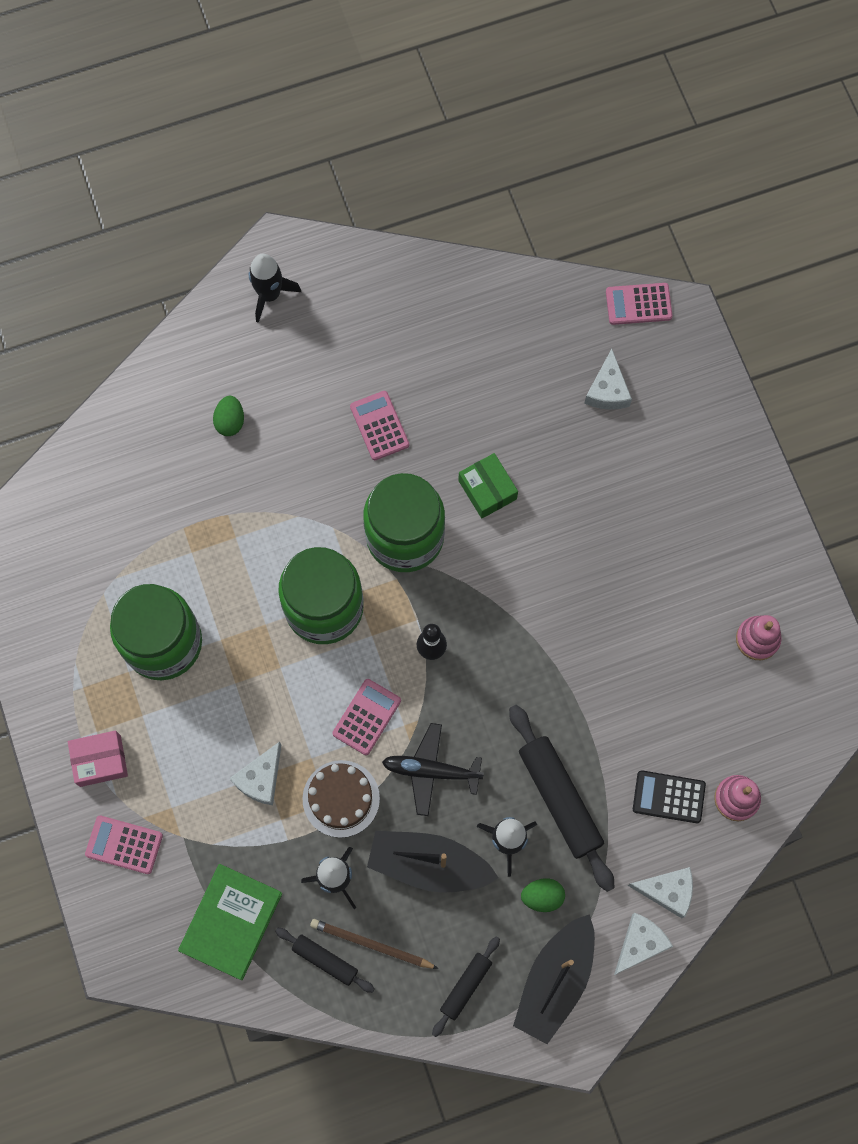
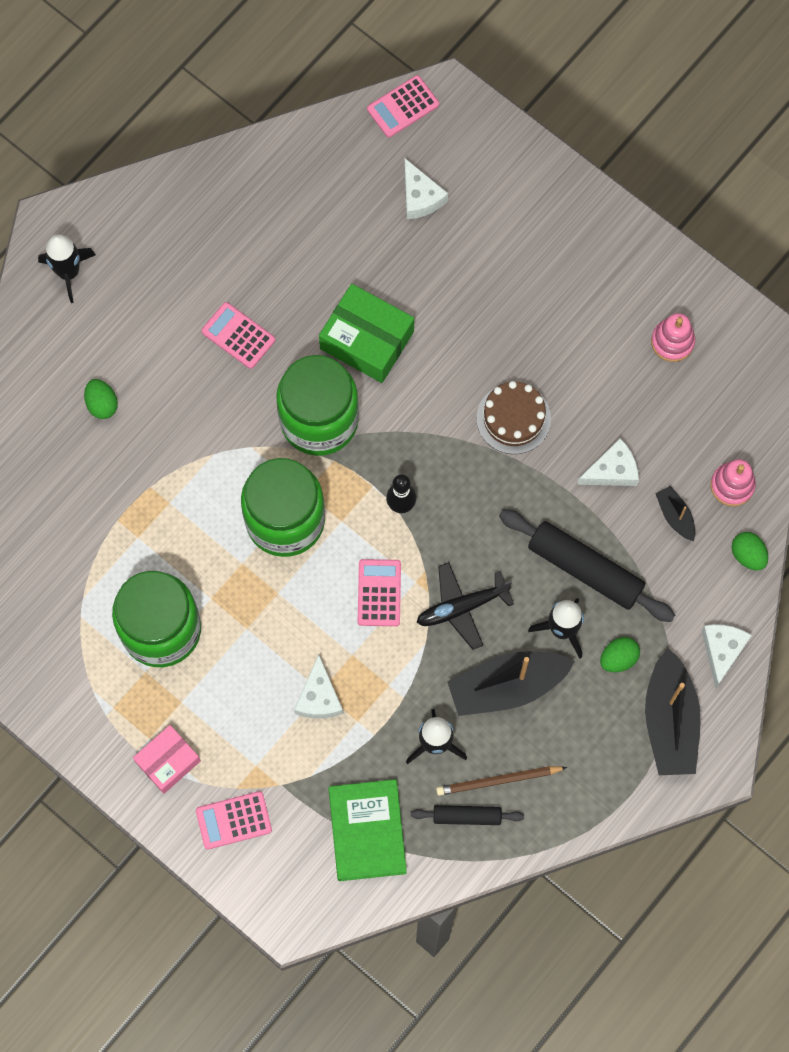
camera: 30 degrees left, 0 degrees up
brown cake [302,760,380,838] -> brown cake moved to [477,381,551,454]
black rolling pin [432,936,500,1037] -> none
green box [458,453,518,518] -> green box [319,284,414,383], size x1.54
white cheese [628,867,693,918] -> white cheese moved to [577,438,639,486]
black calculator [633,770,706,823] -> black boat [655,486,695,541]
none -> green egg [732,532,768,571]

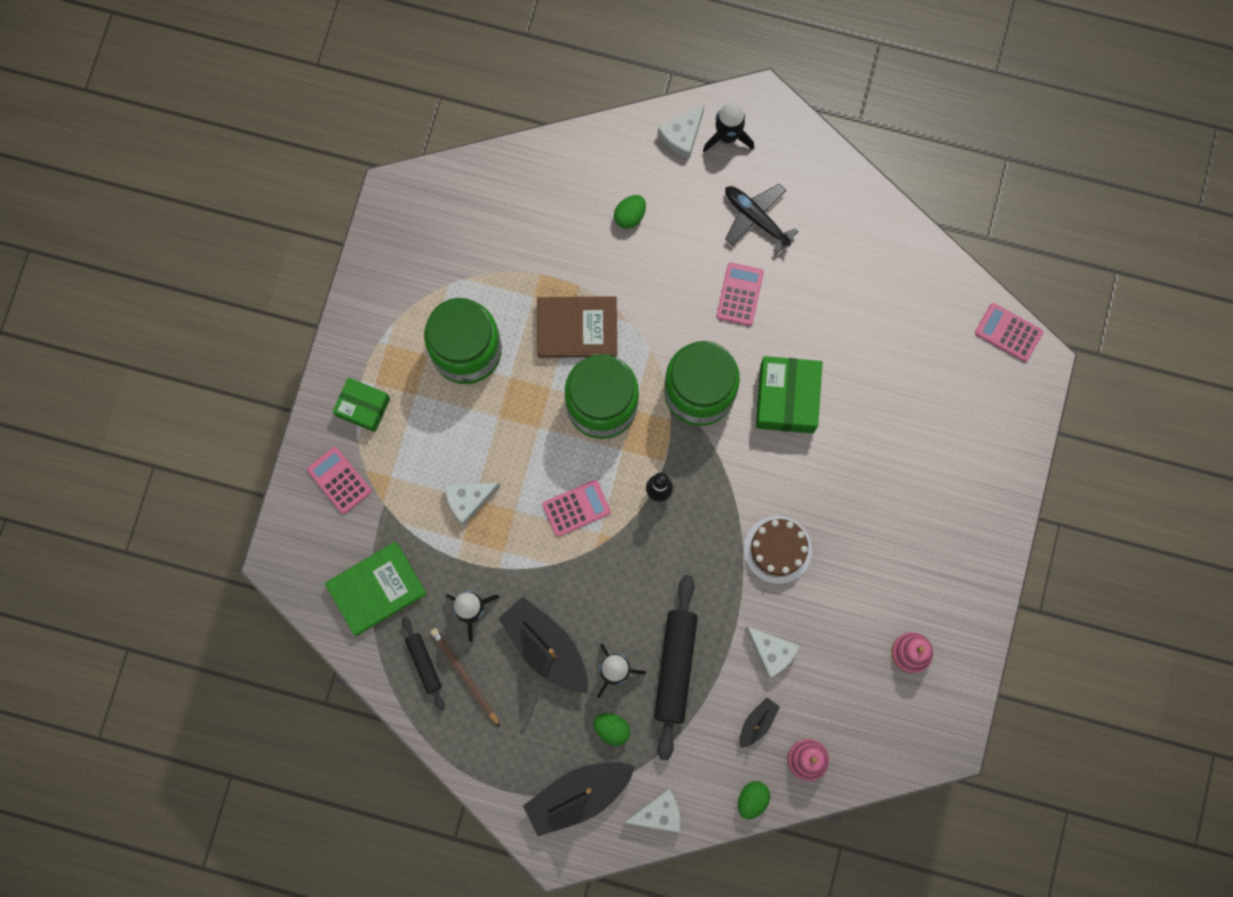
camera: 65 degrees right, 5 degrees up
pink box [133,725,201,794] -> green box [333,378,390,432]
white cheese [404,158,448,219] -> white cheese moved to [658,105,704,159]
black plane [416,562,514,650] -> black plane moved to [725,184,799,254]
none -> brown book [537,296,617,358]

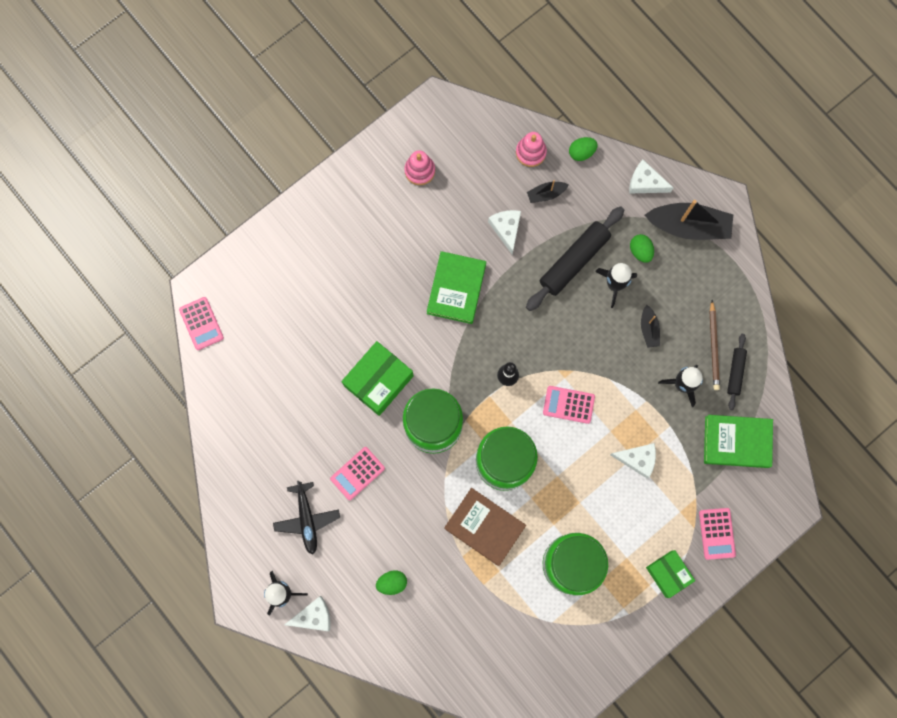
camera: 145 degrees left, 0 degrees up
black boat [498,596,588,693] -> black boat [641,305,660,348], size x0.49
brown cake [744,516,812,584] -> green book [427,251,486,324]

